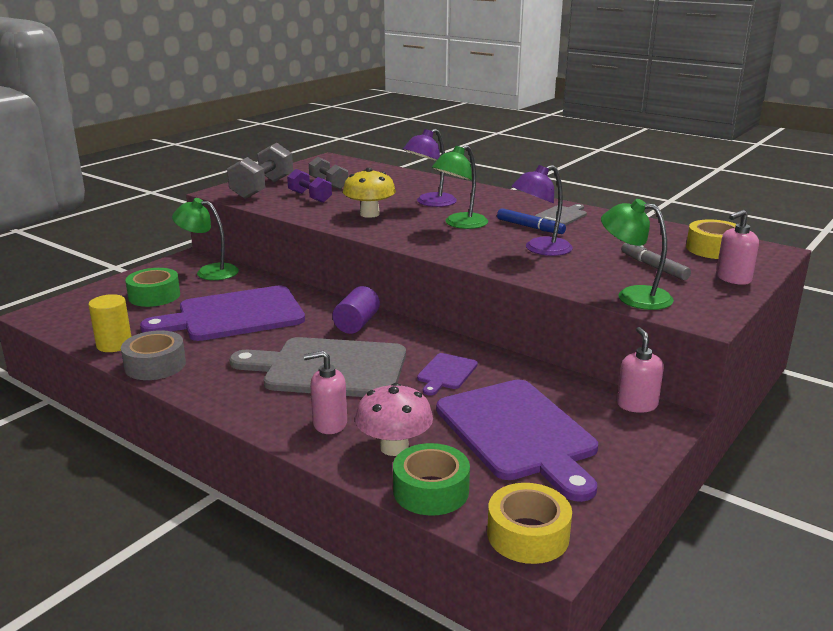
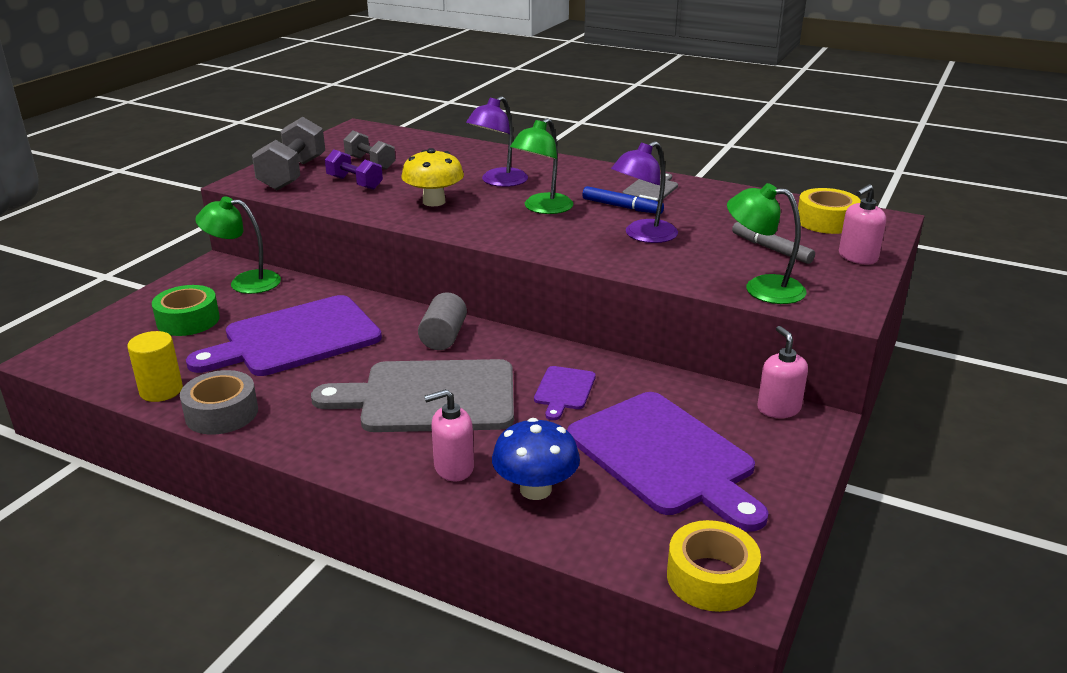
camera: 10 degrees left, 5 degrees up
purple cylinder [332,286,380,334] -> grey cylinder [418,292,467,350]
pink mushroom [355,383,433,456] -> blue mushroom [492,418,580,500]
green tape [393,443,470,516] -> none

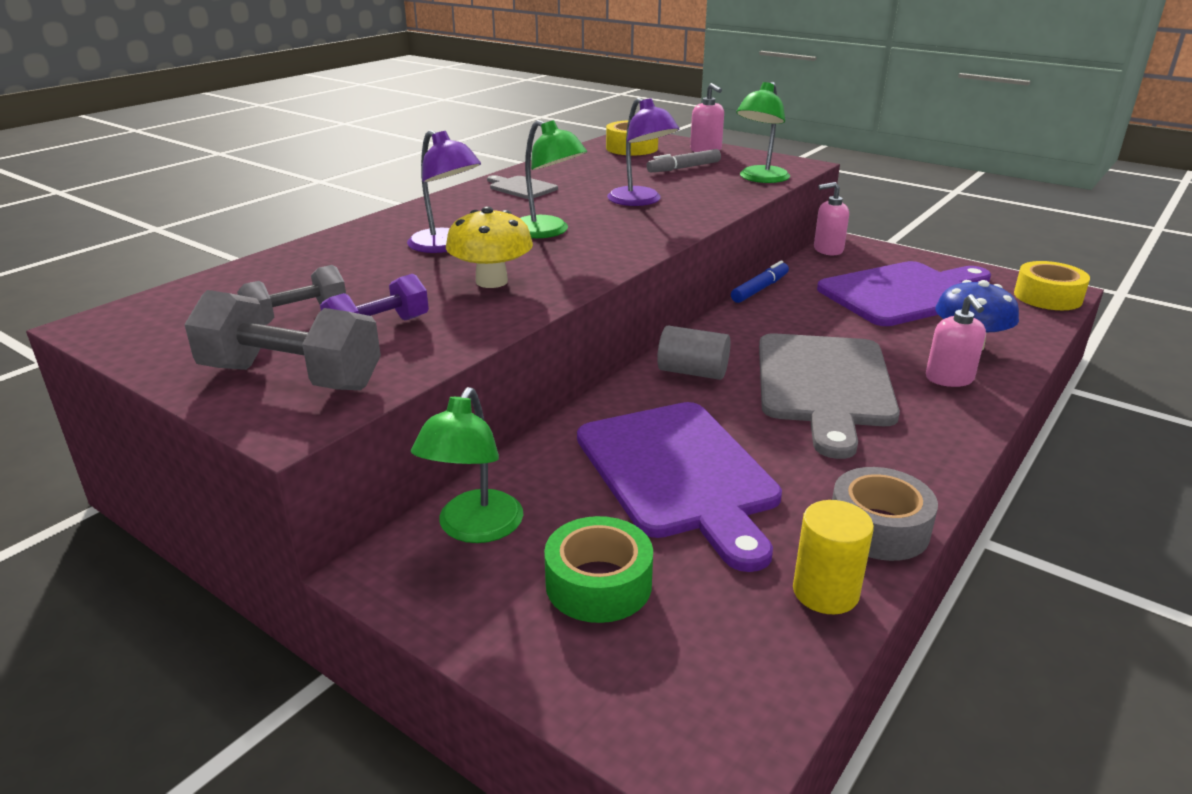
camera: 80 degrees left, 0 degrees up
purple cutting board [534,366,596,420] -> none
blue marker [582,186,664,214] -> blue marker moved to [731,261,789,303]

